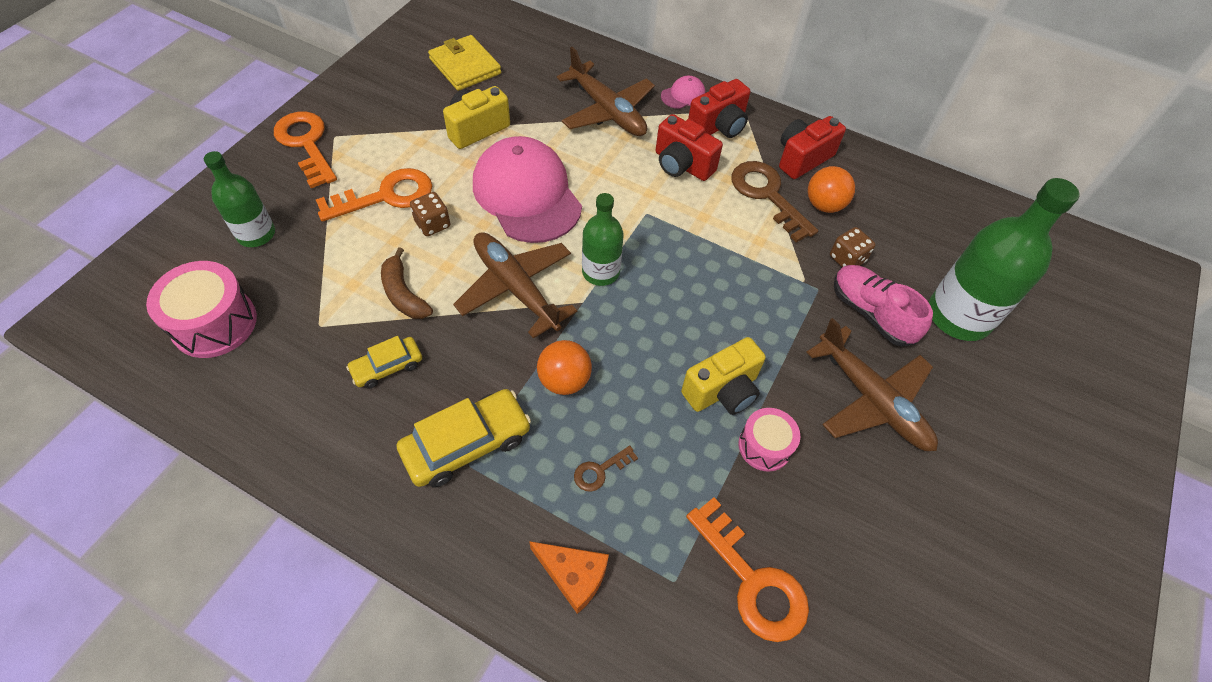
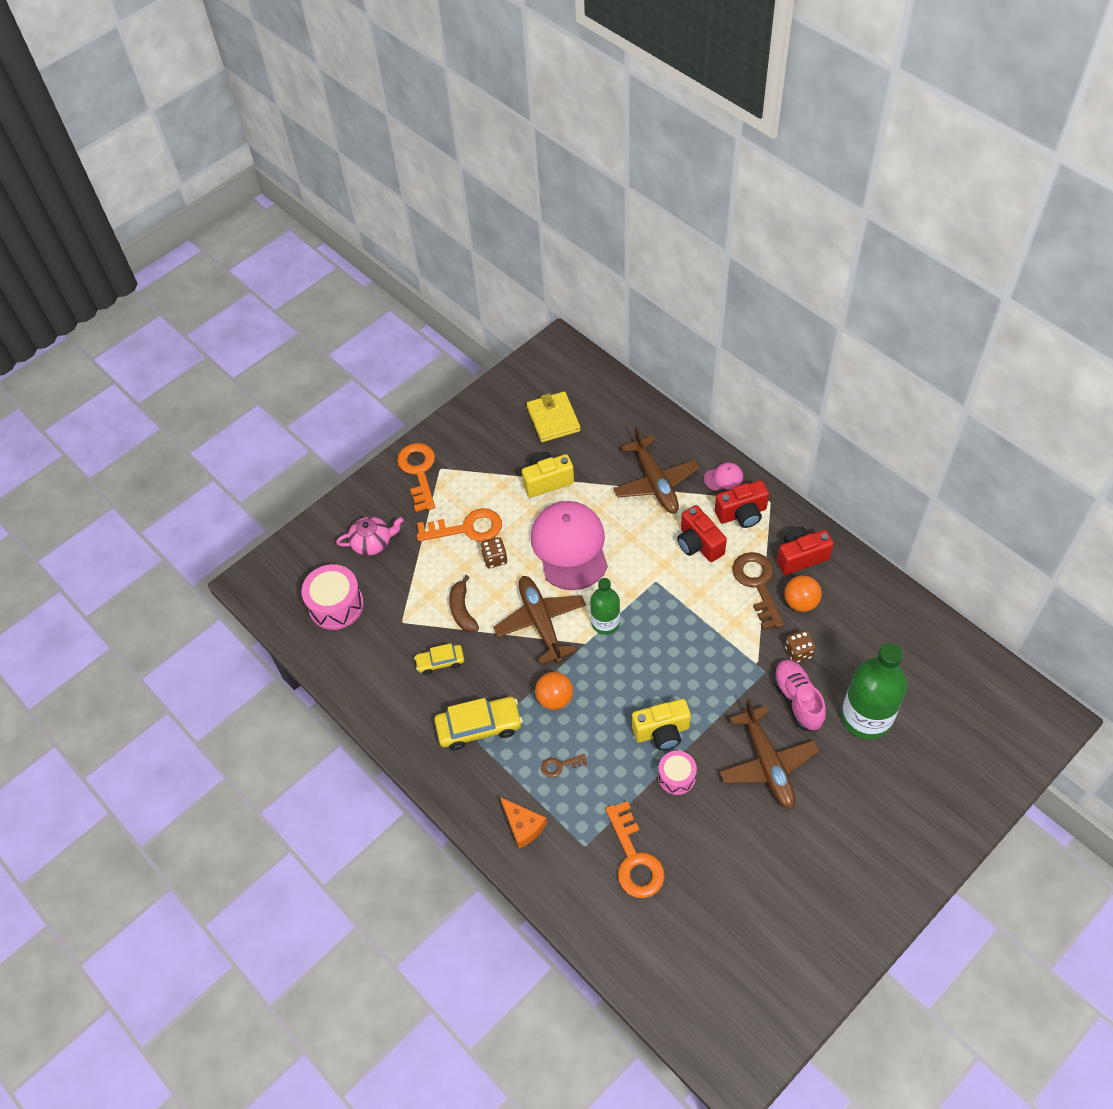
camera: 25 degrees right, 0 degrees up
green bottle [204,151,275,247] -> pink teapot [336,517,404,556]

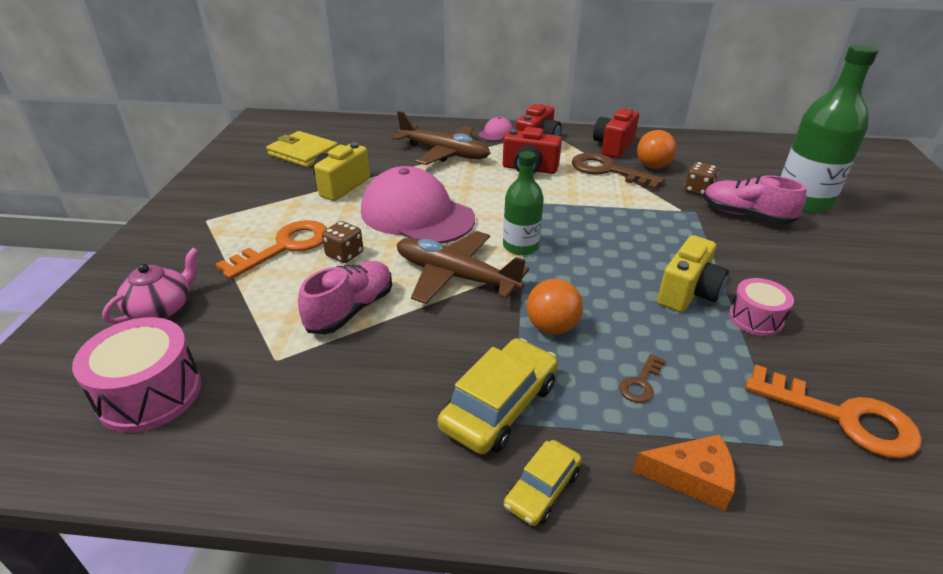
camera: 45 degrees left, 20 degrees down
orange key [397,443,435,512] -> none
yellow car [414,643,464,675] -> yellow car moved to [504,440,582,526]
brown banana [449,575,479,633] -> pink shoe [298,261,392,334]
brown plane [720,699,819,809] -> none

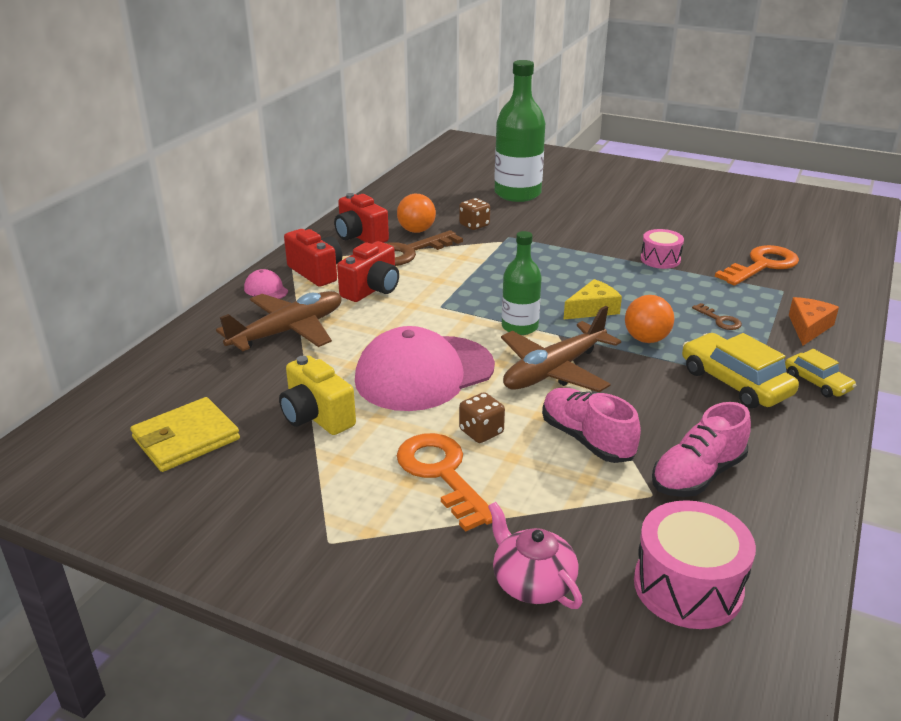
camera: 70 degrees left, 5 degrees down
yellow camera [657,235,729,312] -> none
pink shoe [703,175,807,224] -> pink shoe moved to [652,402,751,497]
none -> yellow cheese [563,279,622,320]

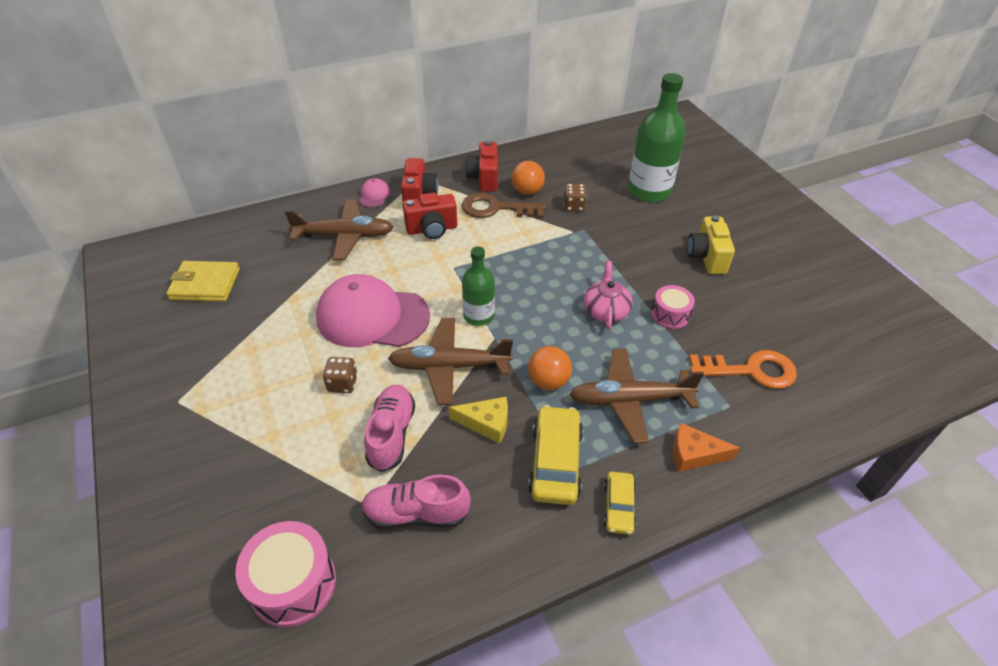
camera: 40 degrees right, 15 degrees up
yellow camera [279,355,356,435] -> yellow camera moved to [687,215,735,274]
orange key [397,433,492,532] -> none
pink teapot [488,502,583,609] -> pink teapot moved to [584,261,633,330]
yellow cheese [563,279,622,320] -> yellow cheese moved to [449,397,508,444]
brown key [692,303,742,330] -> brown plane [569,348,704,443]
orange cheese [789,297,839,346] -> orange cheese turned 150 degrees counterclockwise [673,423,740,472]

